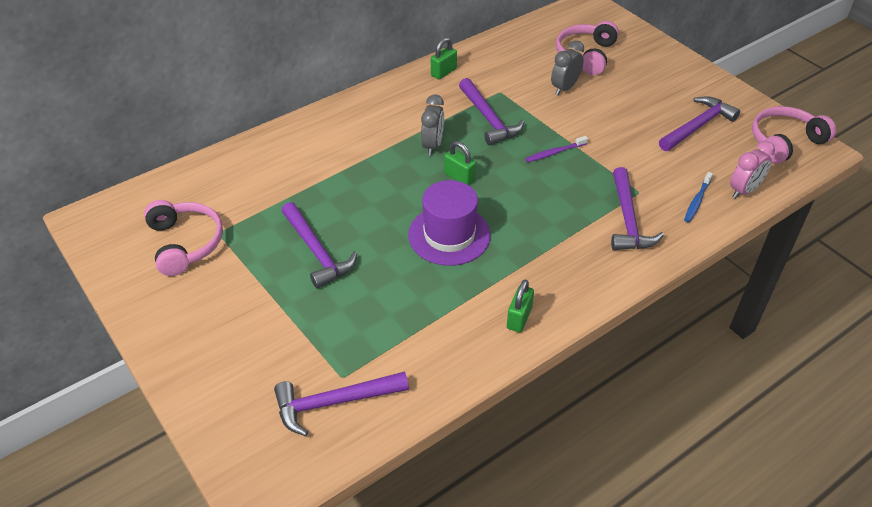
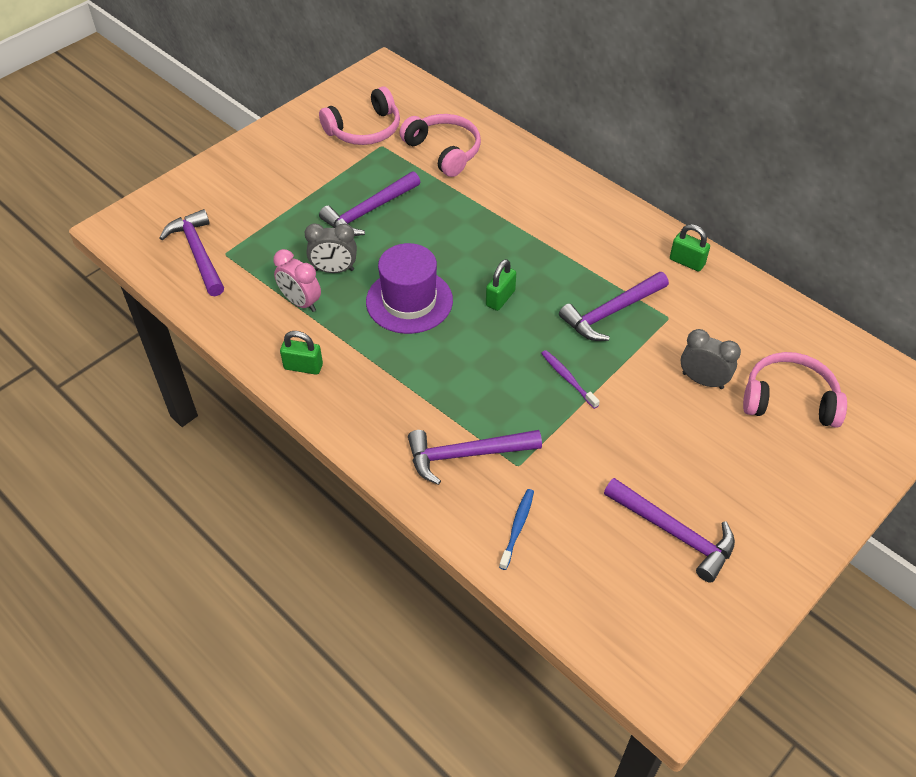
camera: 80 degrees right, 5 degrees up
grey clock [421,94,444,156] -> grey clock moved to [305,223,357,273]
blue toothbrush [684,172,713,222] -> blue toothbrush turned 90 degrees clockwise [499,489,534,570]
pink clock [730,141,775,199] -> pink clock moved to [273,249,321,312]
pink headphones [752,106,836,164] -> pink headphones moved to [400,114,481,177]

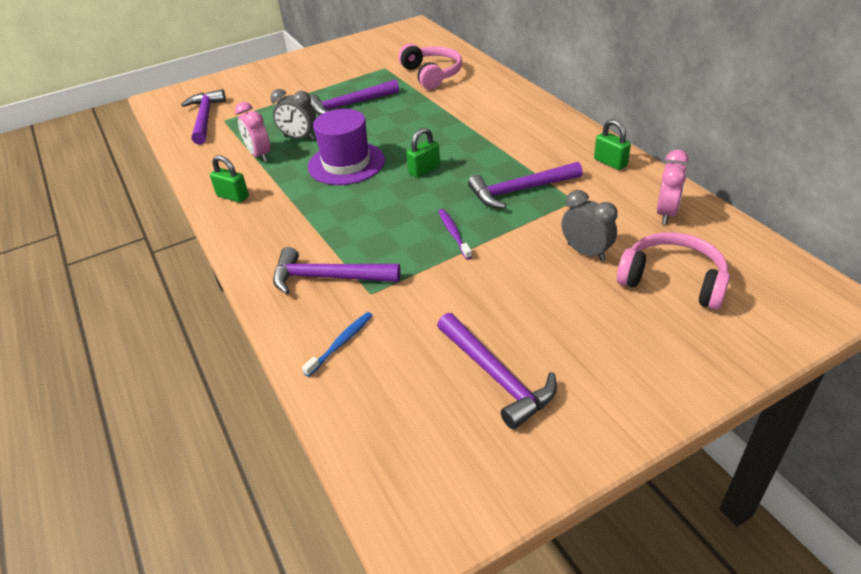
camera: 20 degrees right, 10 degrees down
pink headphones [319,86,400,145] -> none
none -> pink clock [656,150,689,224]

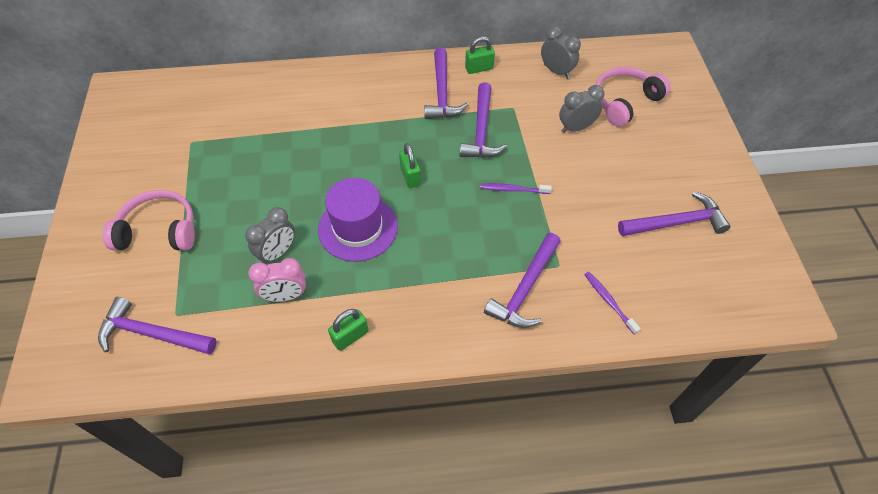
camera: 70 degrees left, 15 degrees up
blue toothbrush [302,312,373,377] -> purple toothbrush [584,272,641,335]
purple hammer [310,80,399,116] -> purple hammer moved to [424,48,468,119]
pink headphones [398,44,462,90] -> pink headphones moved to [103,190,195,250]
pink clock [656,150,689,224] -> grey clock [541,26,581,79]

